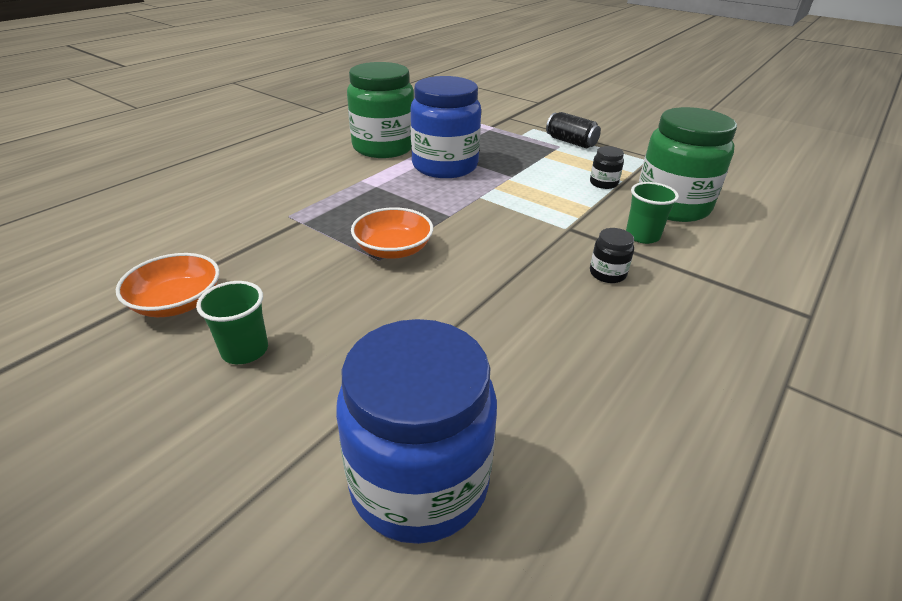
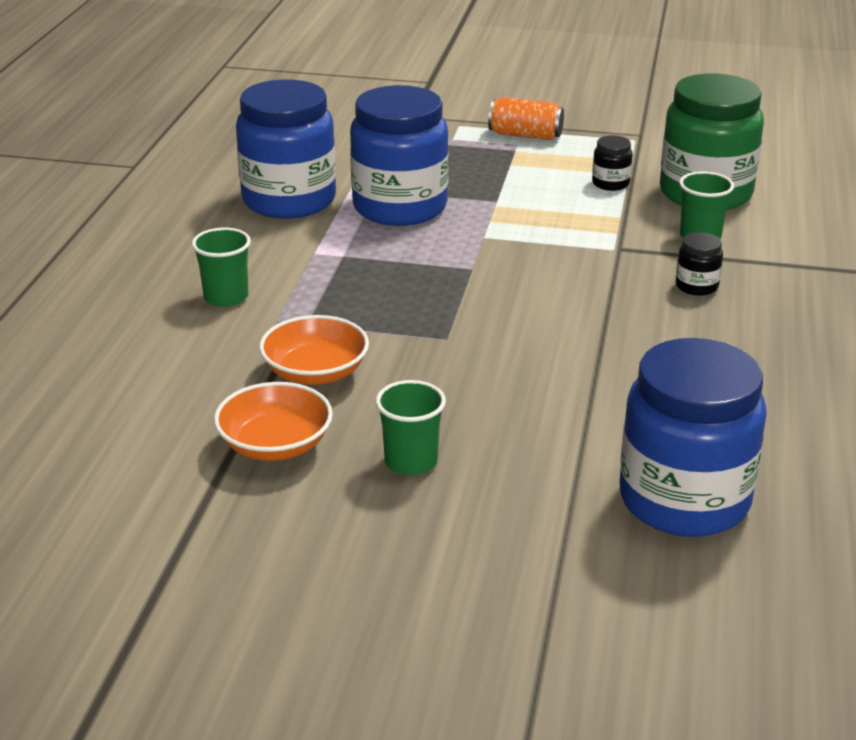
camera: 25 degrees left, 5 degrees down
green jar [347,62,414,158] -> blue jar [236,79,336,219]
orange bowl [351,207,433,259] -> orange bowl moved to [259,315,369,385]
black can [546,112,601,148] -> orange can [488,97,564,140]
none -> green cup [192,227,251,307]

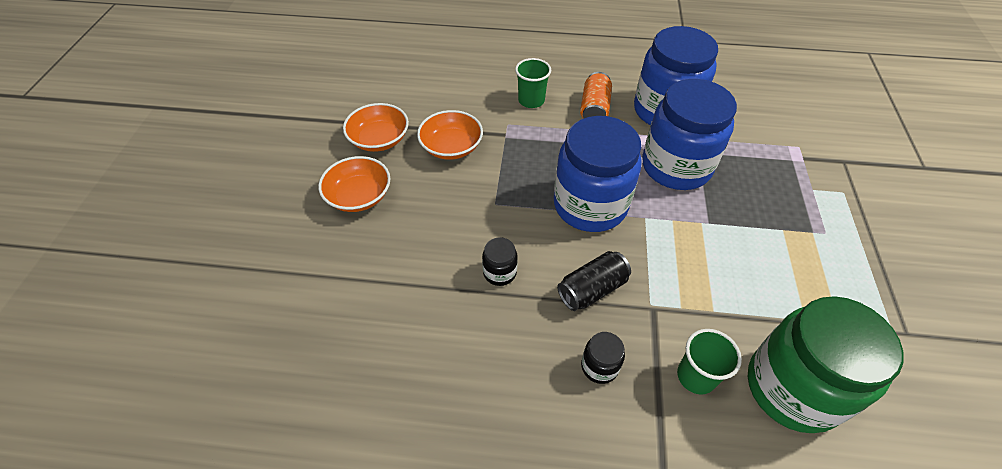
camera: 85 degrees right, 20 degrees up
green cup [376,380,446,475] -> orange bowl [318,156,390,212]
orange can [488,97,564,140] -> orange can moved to [580,72,612,119]
black jar [592,135,633,191] -> black jar moved to [482,237,518,286]
blue jar [619,338,767,537] -> blue jar moved to [554,116,642,232]
none -> black can [557,251,631,311]

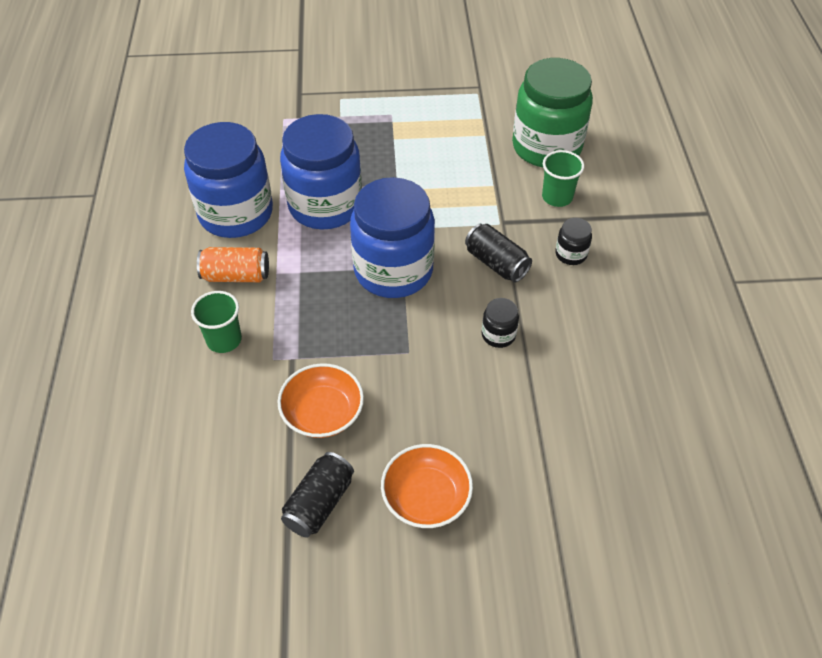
camera: 100 degrees left, 0 degrees up
orange bowl [343,103,409,152] -> black can [281,452,354,538]

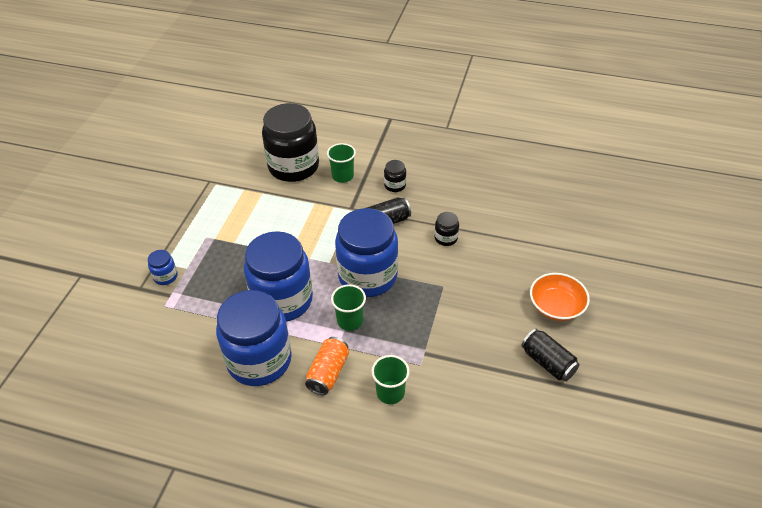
camera: 70 degrees left, 5 degrees down
orange bowl [277,363,364,438] -> none
green jar [512,58,593,167] -> black jar [262,103,319,182]
none -> blue jar [148,250,178,285]
none -> green cup [331,284,366,331]

